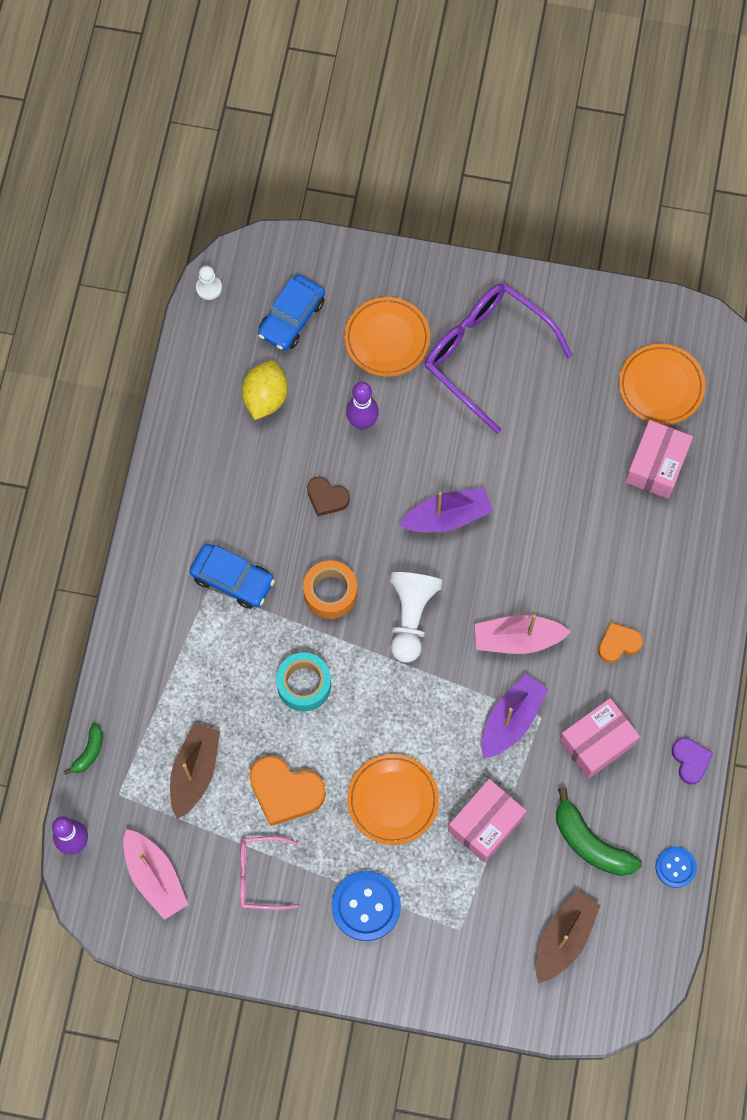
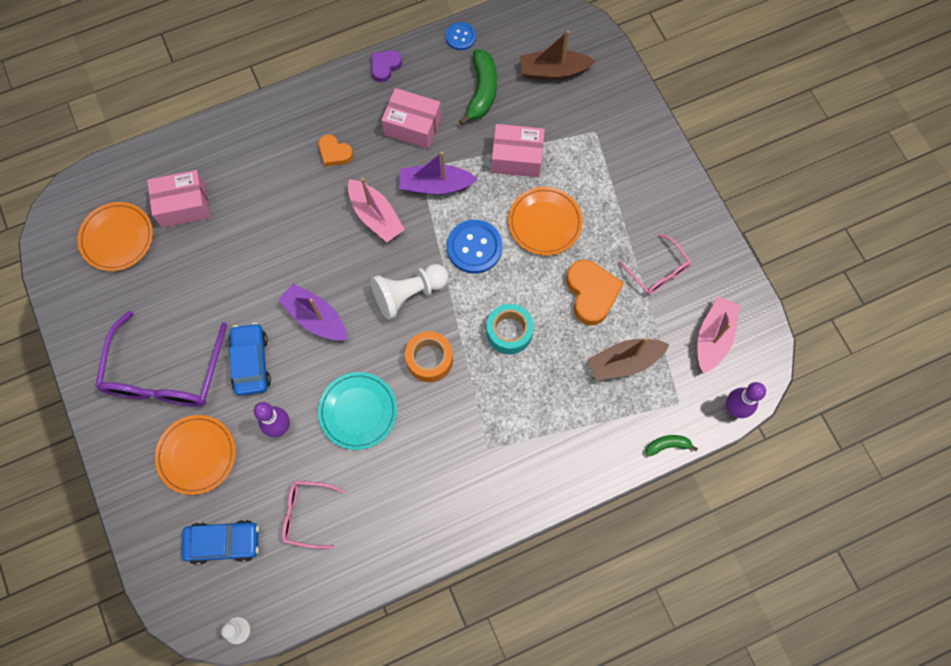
camera: 125 degrees left, 0 degrees up
blue car [189,544,275,609] -> blue car moved to [228,323,271,396]
yellow lemon [242,360,288,420] -> pink glasses [282,481,344,549]
brown heart [307,476,350,516] -> turquoise plate [318,372,397,450]
blue button [332,871,401,941] -> blue button moved to [447,220,502,274]

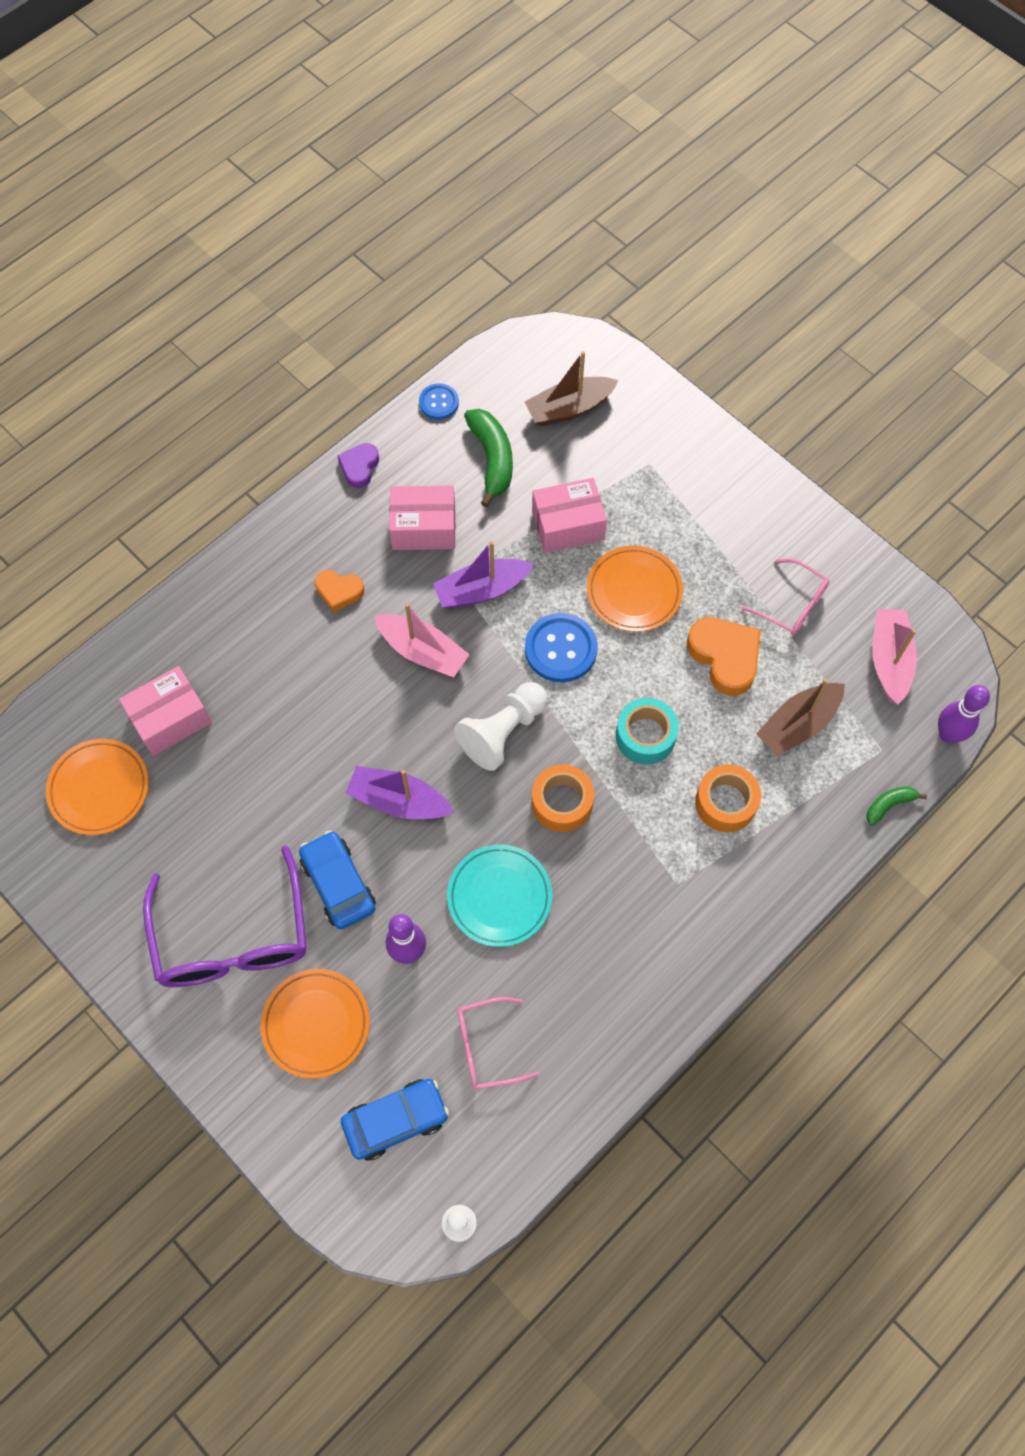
camera: 20 degrees left, 5 degrees down
none -> orange tape [695,764,761,832]

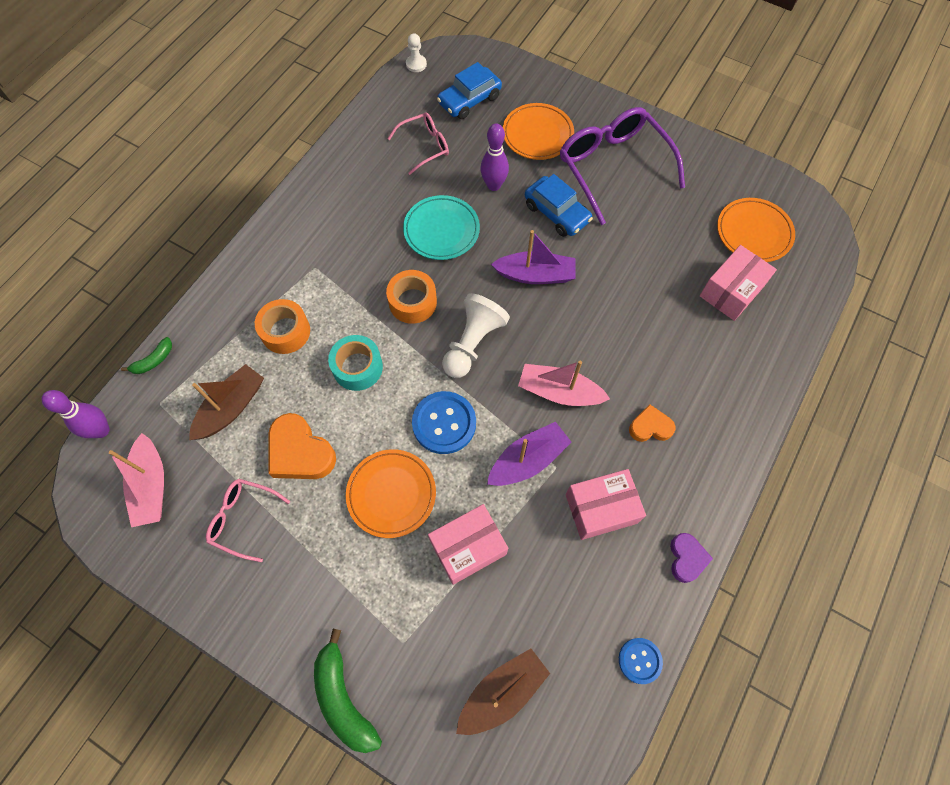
camera: 165 degrees right, 0 degrees up
green banana [464,409,513,507] -> green banana moved to [314,629,382,753]

